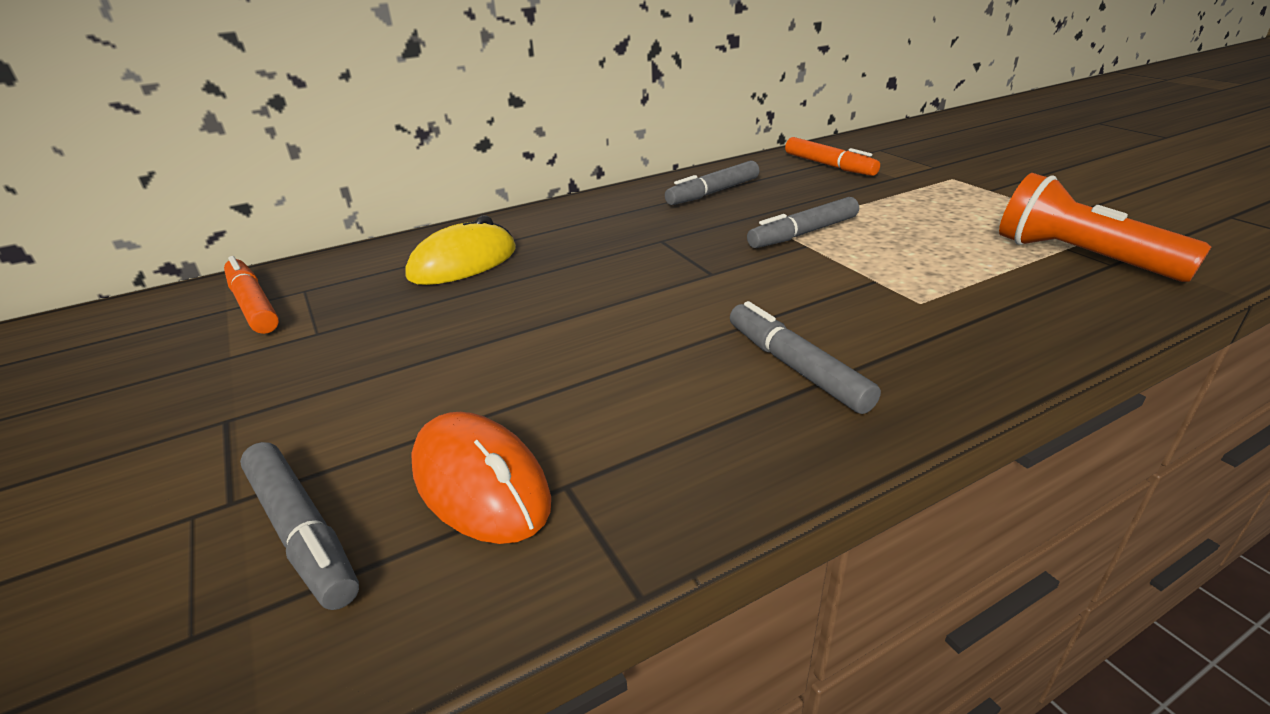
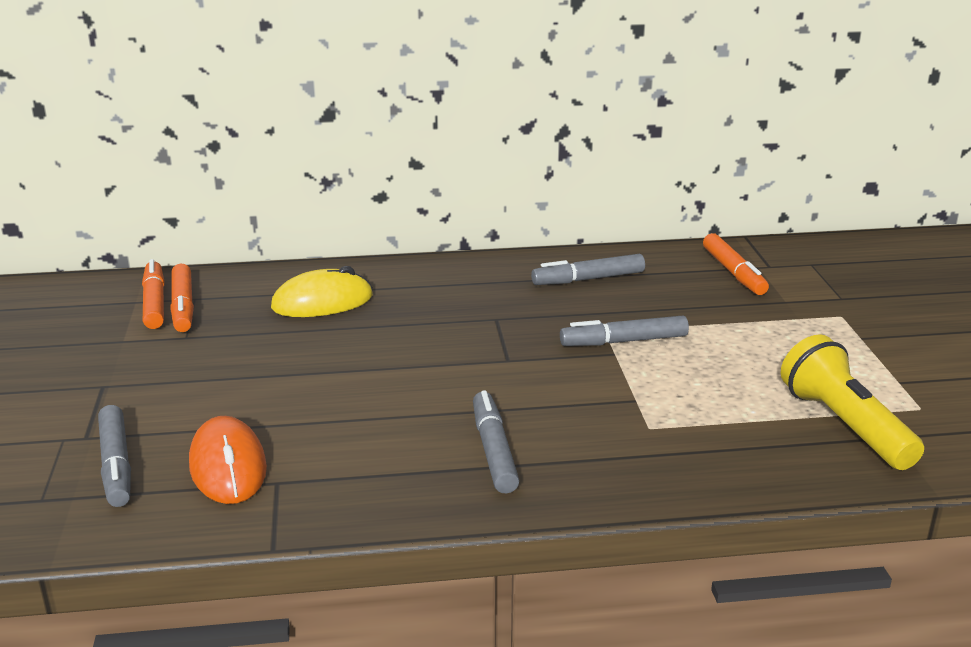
camera: 20 degrees right, 5 degrees down
orange flashlight [999,173,1211,282] -> yellow flashlight [781,334,924,470]
none -> orange marker [170,264,194,332]

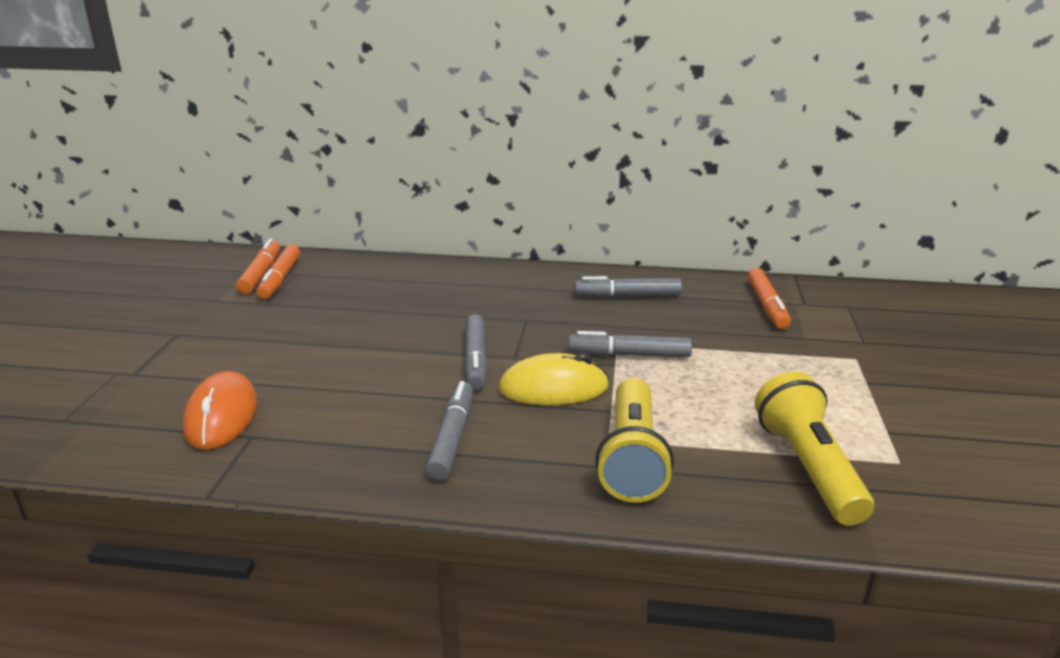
camera: 15 degrees right, 0 degrees up
grey marker [98,405,131,507] -> grey marker moved to [464,314,487,390]
yellow mouse [271,266,373,317] -> yellow mouse moved to [498,353,609,405]
none -> yellow flashlight [595,378,674,503]

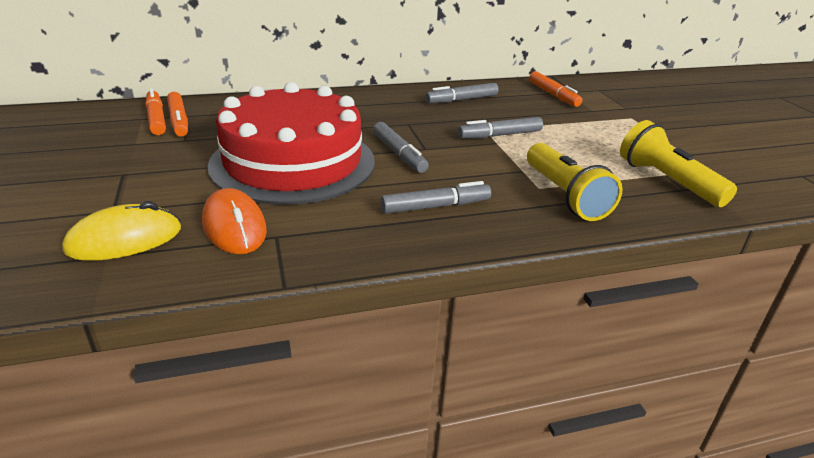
camera: 25 degrees left, 5 degrees up
grey marker [426,381,473,481] -> grey marker turned 90 degrees clockwise [380,181,491,214]
yellow mouse [498,353,609,405] -> yellow mouse moved to [62,201,181,261]
none -> red cake [207,82,375,205]

